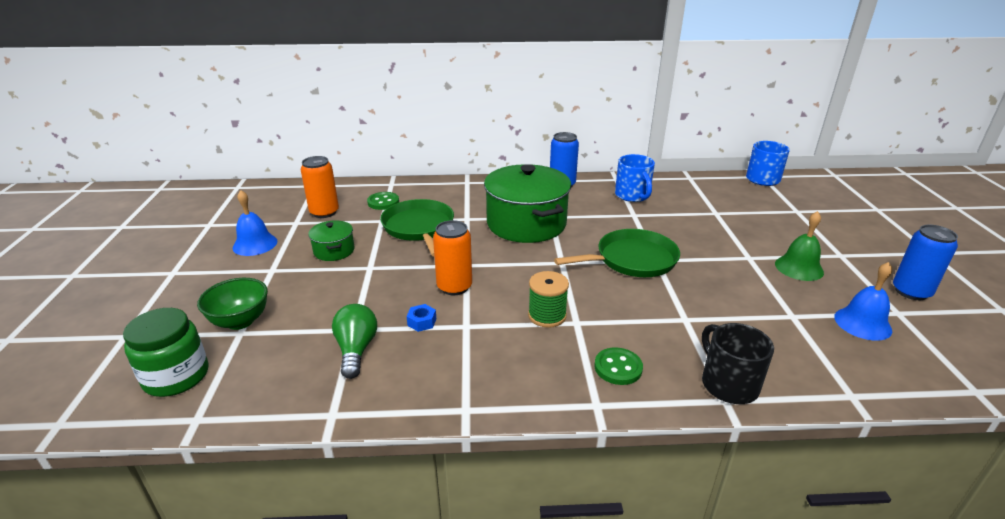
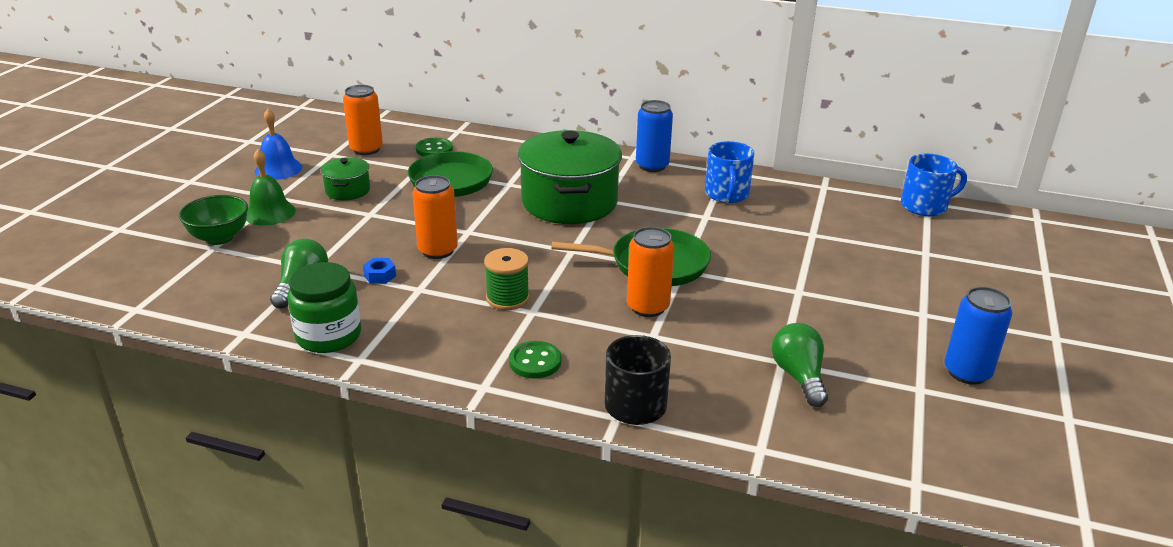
camera: 20 degrees right, 0 degrees up
green jar [123,308,209,397] -> green jar moved to [287,262,361,353]
green bell [775,211,824,281] -> green bell moved to [246,149,296,226]
blue bell [834,262,893,341] -> none
none -> orange can [627,227,674,317]
none -> green light bulb [772,323,828,407]

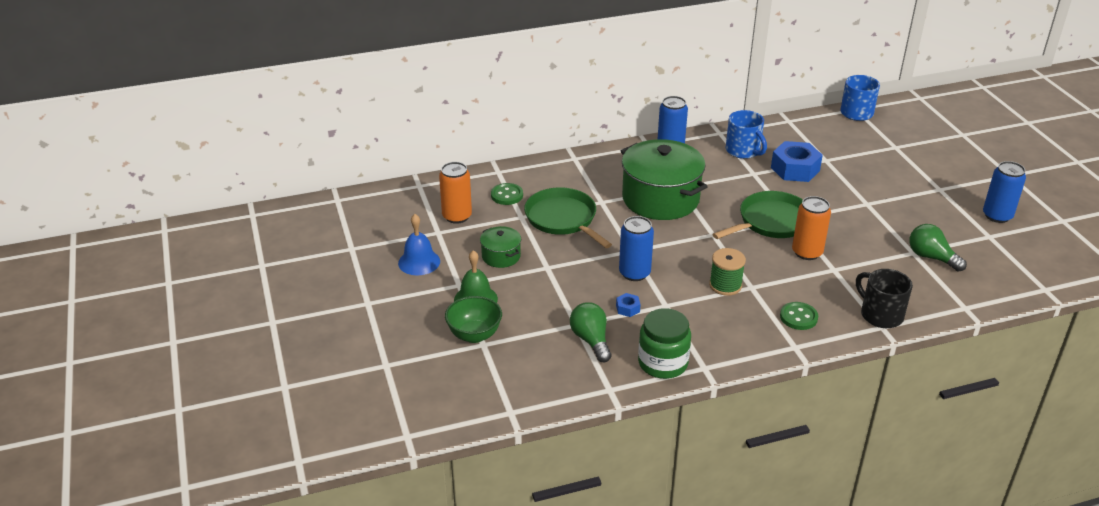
camera: 35 degrees left, 5 degrees up
orange can [412,175,458,259] -> blue can [619,216,654,281]
none -> blue nut [771,141,823,182]

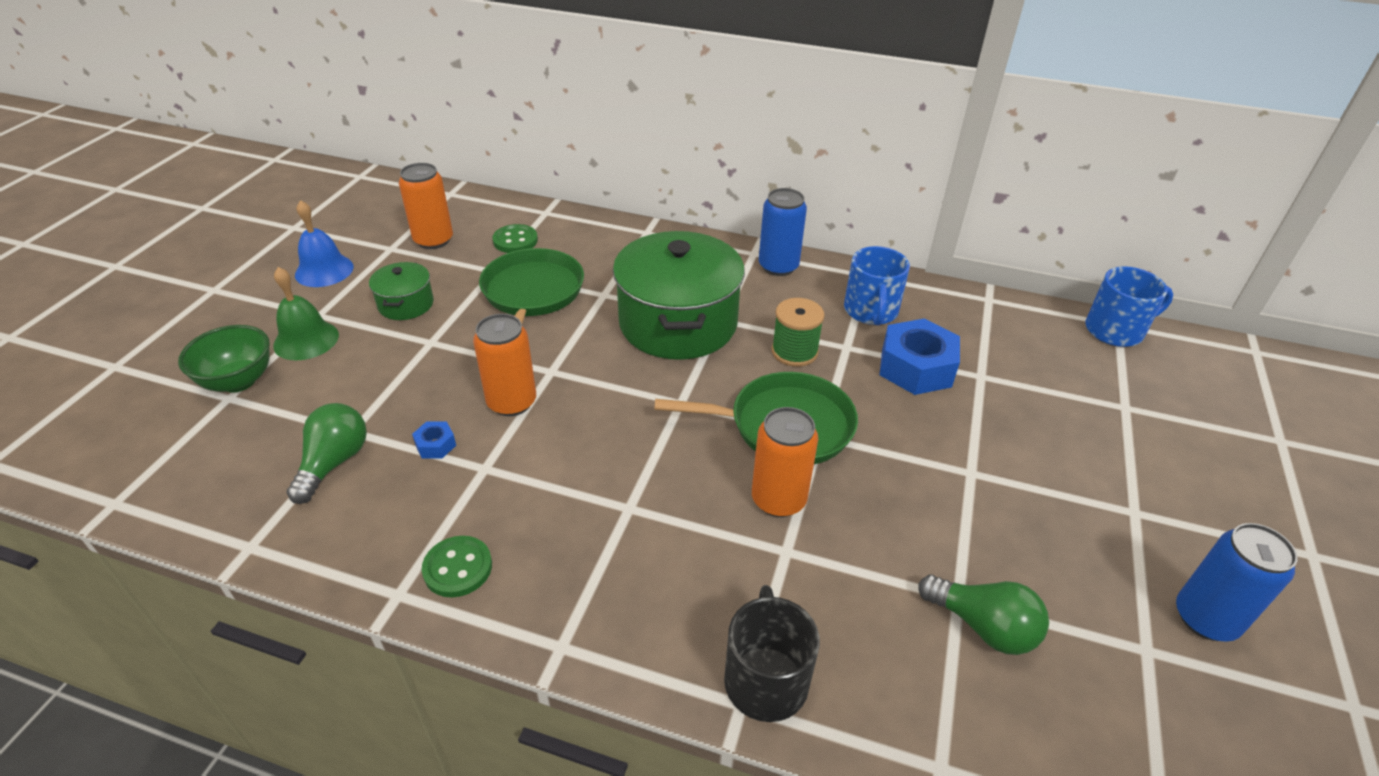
camera: 35 degrees right, 5 degrees up
blue can [619,216,654,281] -> orange can [473,314,536,416]
green jar [638,308,691,379] -> none
green spool [709,248,746,296] -> green spool moved to [771,298,825,367]
green button [780,302,818,330] -> green button moved to [422,536,492,597]
green light bulb [909,224,967,272] -> green light bulb turned 135 degrees clockwise [918,575,1049,655]

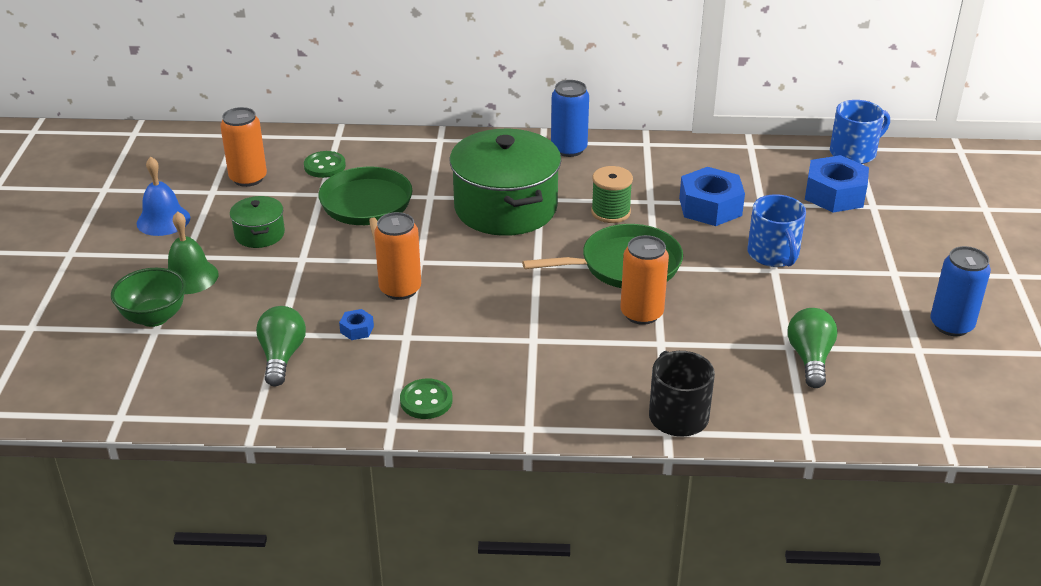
camera: 15 degrees left, 5 degrees down
blue mug [844,246,910,326] -> blue mug moved to [748,194,806,267]
green light bulb [918,575,1049,655] -> green light bulb turned 105 degrees counterclockwise [788,308,838,388]
none -> blue nut [805,155,869,212]

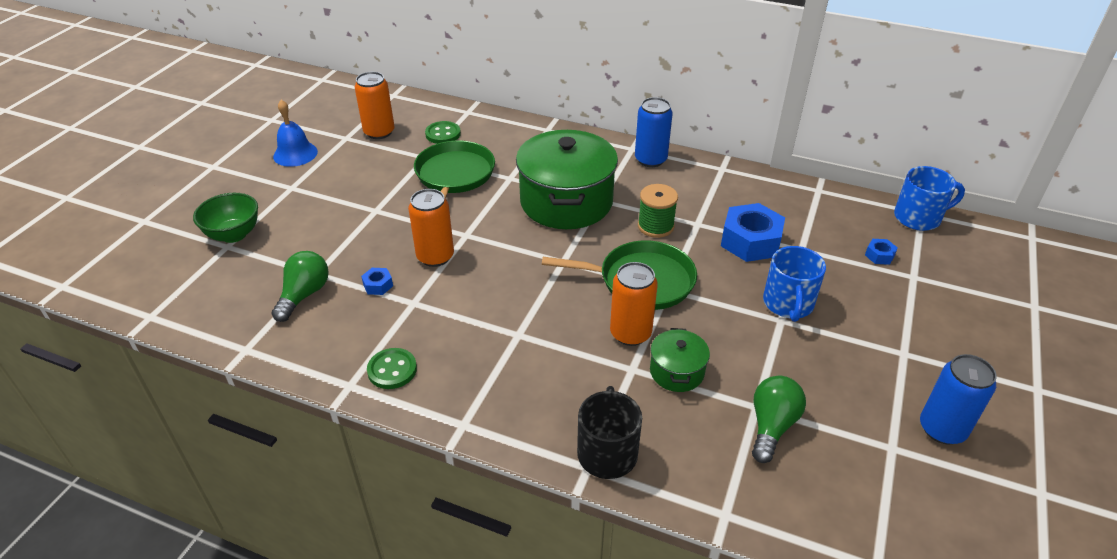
camera: 20 degrees right, 5 degrees up
green bell [168,211,219,294] -> none
green pot [230,196,285,248] -> green pot moved to [650,328,710,392]
blue nut [805,155,869,212] -> blue nut [865,239,898,265], size x0.45

